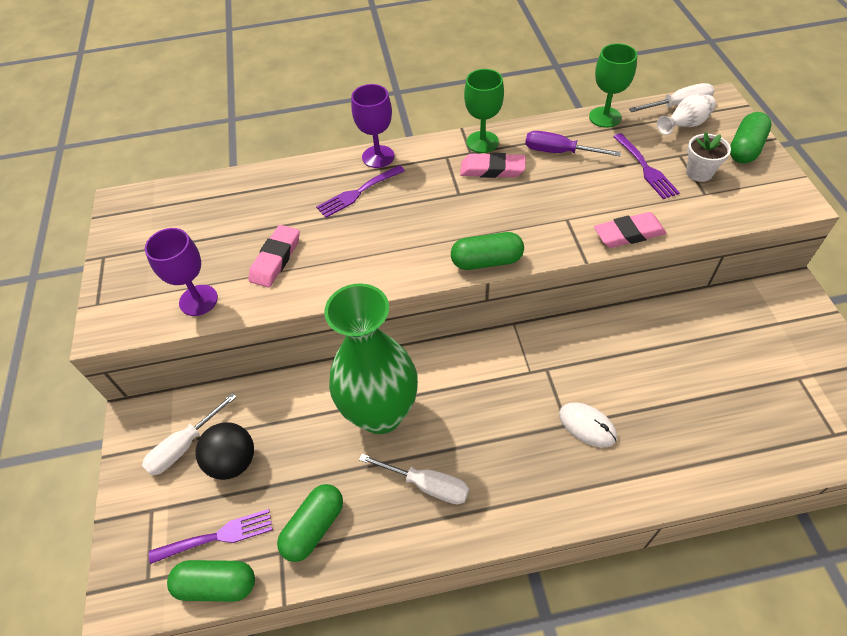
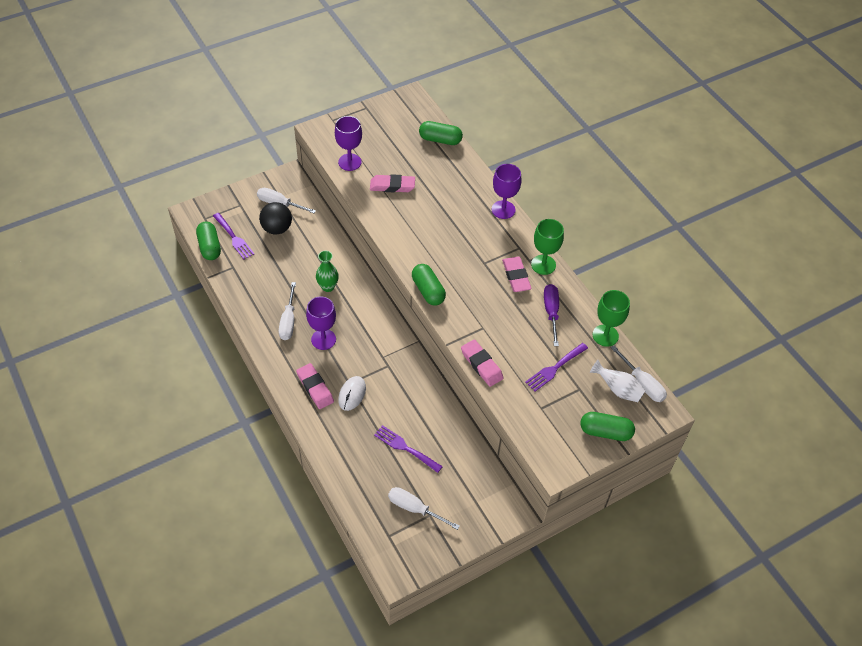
camera: 65 degrees right, 0 degrees up
green capsule [277,484,343,562] -> green capsule moved to [419,121,463,145]
purple fork [316,165,405,218] -> purple fork moved to [374,425,443,473]
green vase [324,283,418,434] -> green vase [316,251,339,292], size x0.44
white flower pot [686,132,731,182] -> none
none -> pink eraser [296,363,334,409]
none -> purple goblet [306,297,336,350]
none -> white screwdriver [388,487,460,530]

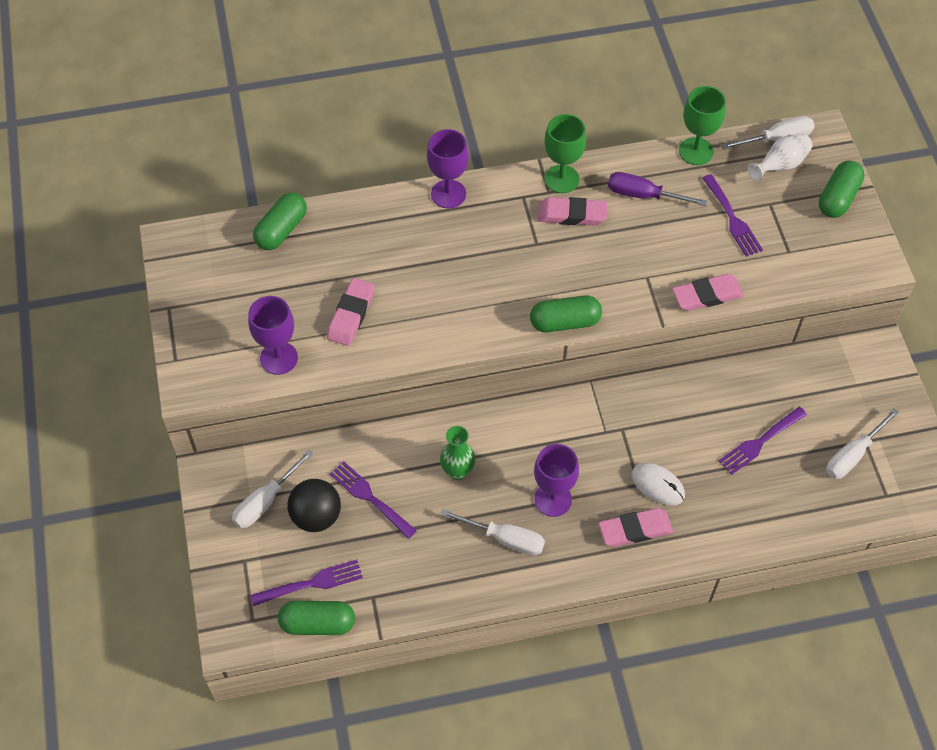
camera: 70 degrees left, 5 degrees up
none -> purple fork [330,461,417,539]

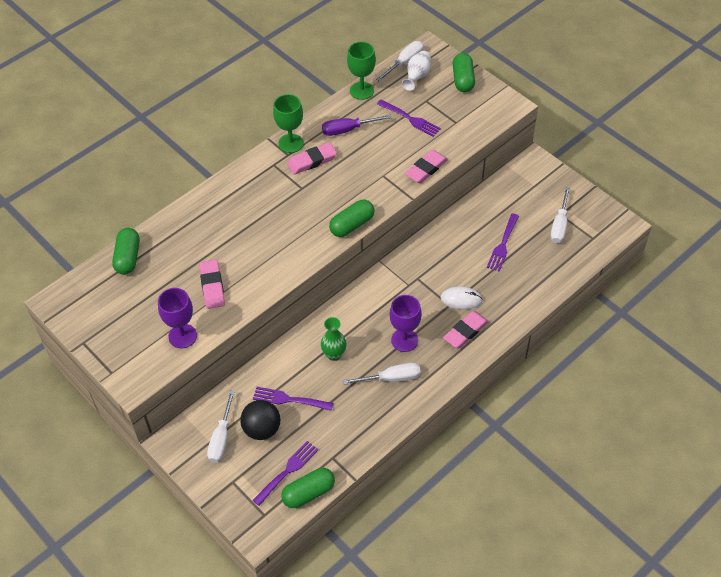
camera: 30 degrees left, 5 degrees down
purple goblet [427,129,469,209] -> none

